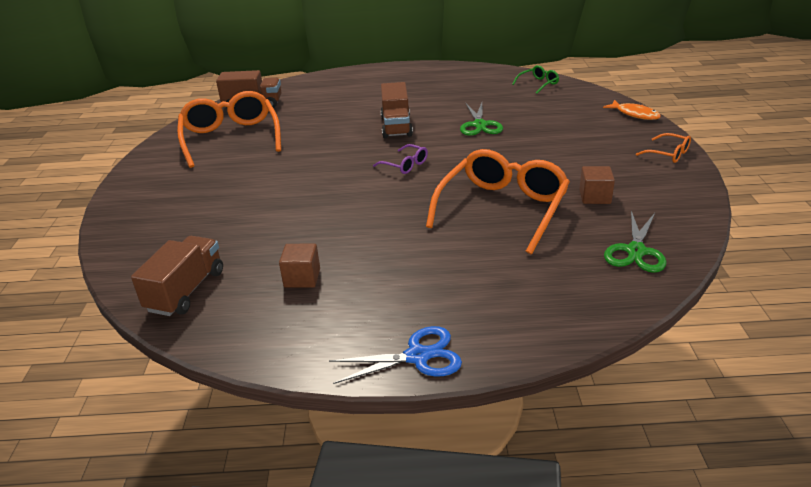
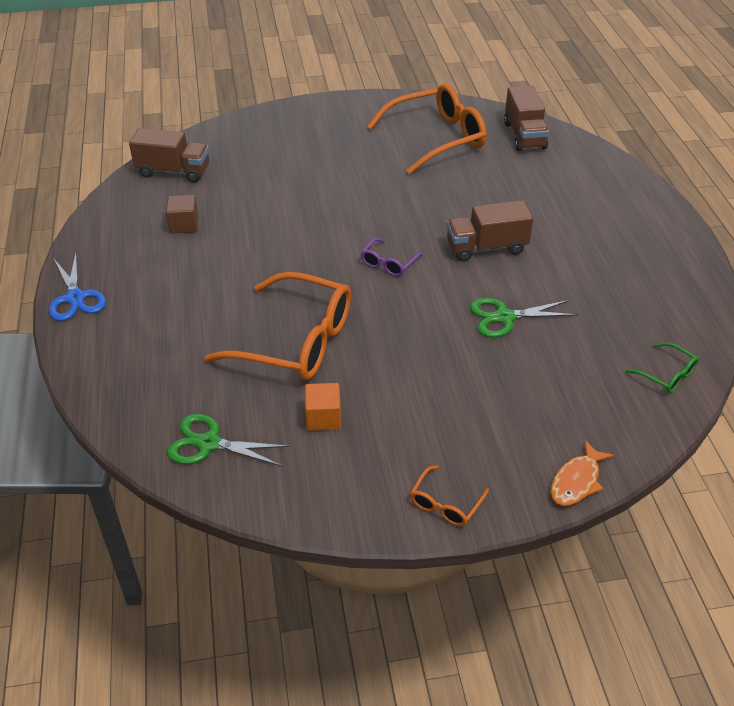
camera: 80 degrees right, 10 degrees up
brown cube [579,166,615,204] -> orange cube [305,383,341,431]

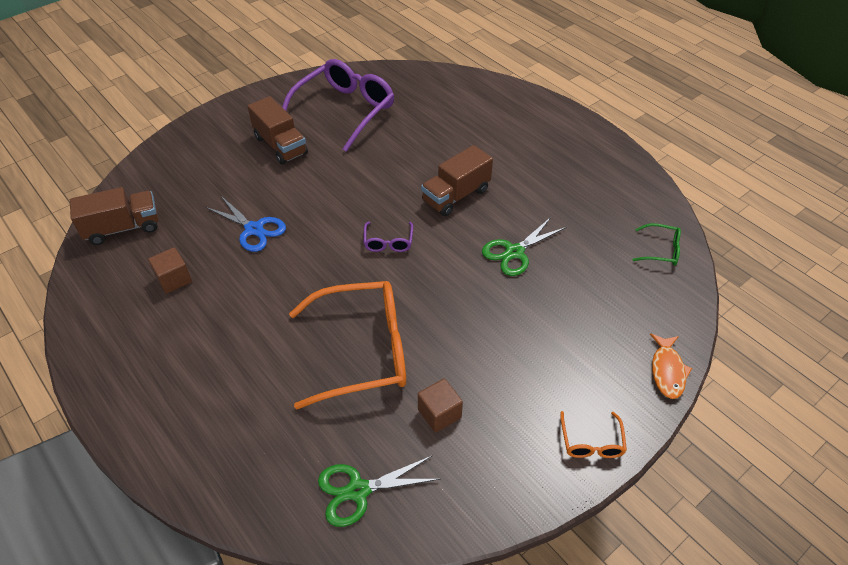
camera: 30 degrees left, 5 degrees up
blue scissors [49,254,106,321] -> blue scissors moved to [206,196,286,252]
orange cube [305,383,341,431] -> brown cube [418,378,463,433]
orange glasses [367,83,486,174] -> purple glasses [282,59,394,152]
brown truck [504,86,549,151] -> brown truck moved to [248,96,308,164]

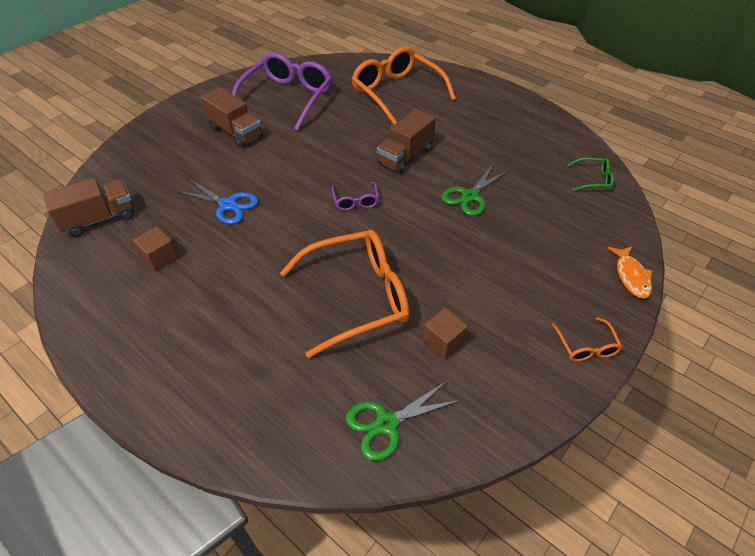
camera: 10 degrees left, 0 degrees up
none -> orange glasses [351,47,456,125]

